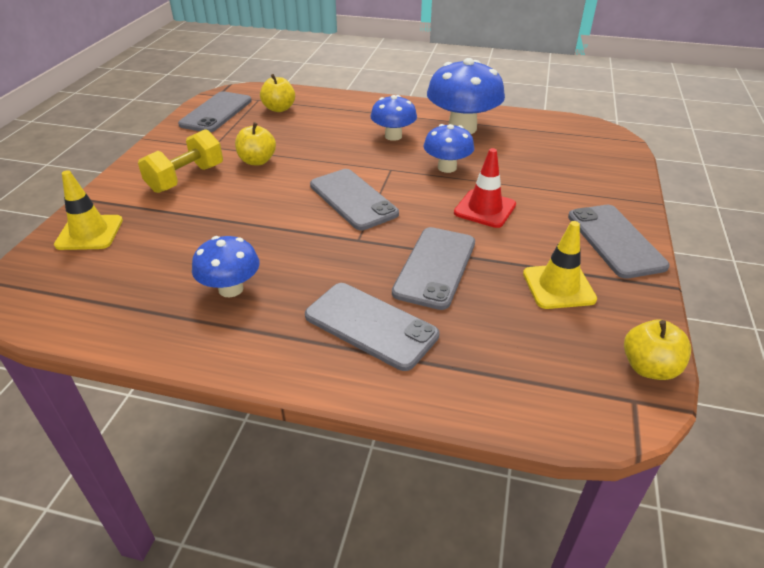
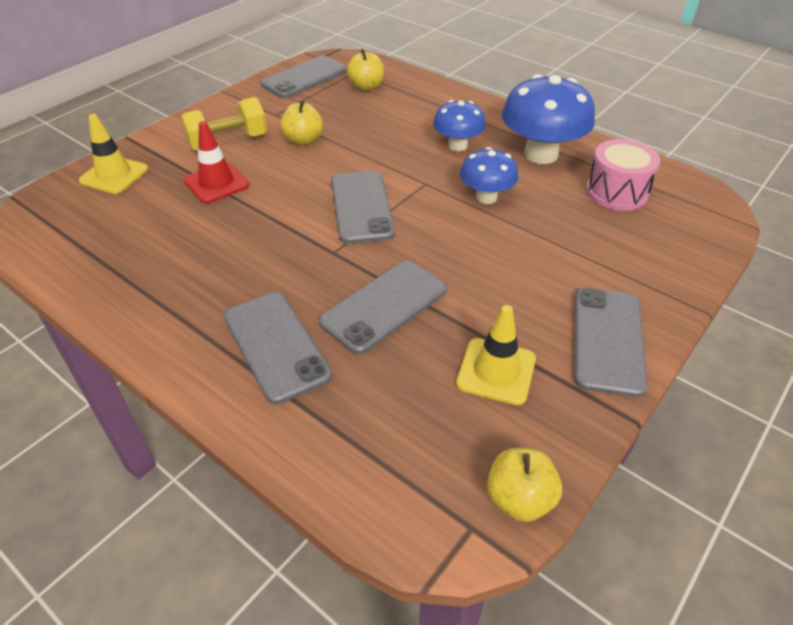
camera: 25 degrees right, 5 degrees up
blue mushroom [192,236,260,297] -> none
red traffic cone [454,148,516,228] -> red traffic cone moved to [184,121,250,203]
none -> pink drum [586,139,660,211]

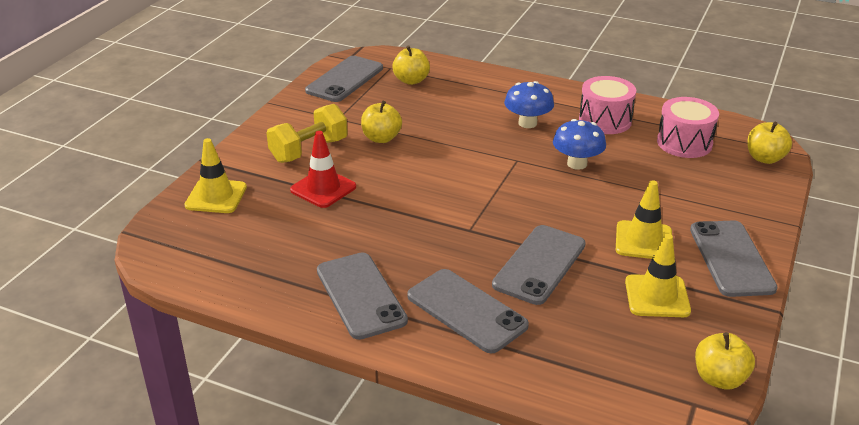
camera: 15 degrees left, 10 degrees down
grey phone [331,171,395,244] -> grey phone moved to [317,253,408,340]
blue mushroom [502,74,595,164] -> pink drum [579,76,636,134]
none -> yellow traffic cone [616,180,672,259]
none -> yellow apple [747,122,792,164]

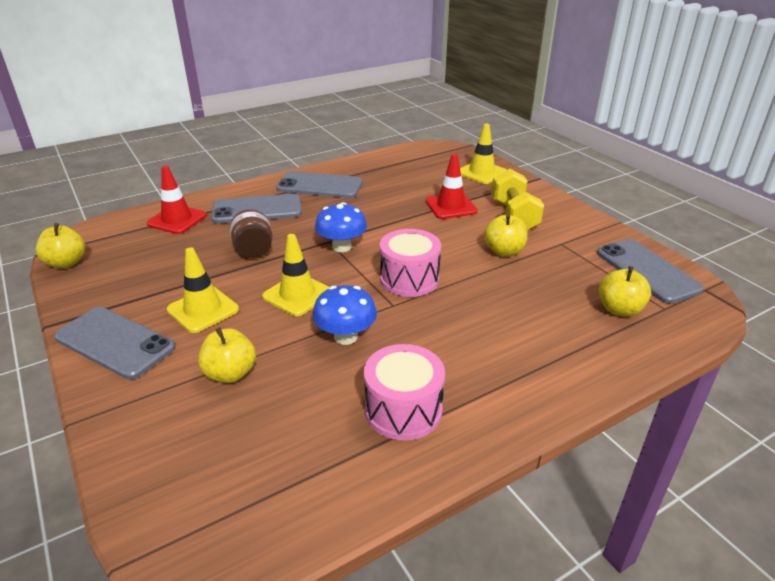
camera: 125 degrees right, 0 degrees up
grey phone [492,225,586,305] -> brown jar [230,209,272,258]
blue mushroom [504,81,554,128] -> blue mushroom moved to [315,202,367,252]
yellow traffic cone [625,234,691,317] -> yellow traffic cone moved to [262,234,330,316]
pink drum [657,97,719,158] -> pink drum moved to [380,229,441,297]
yellow apple [747,122,792,164] -> yellow apple moved to [198,327,256,383]
none -> red traffic cone [147,166,207,234]

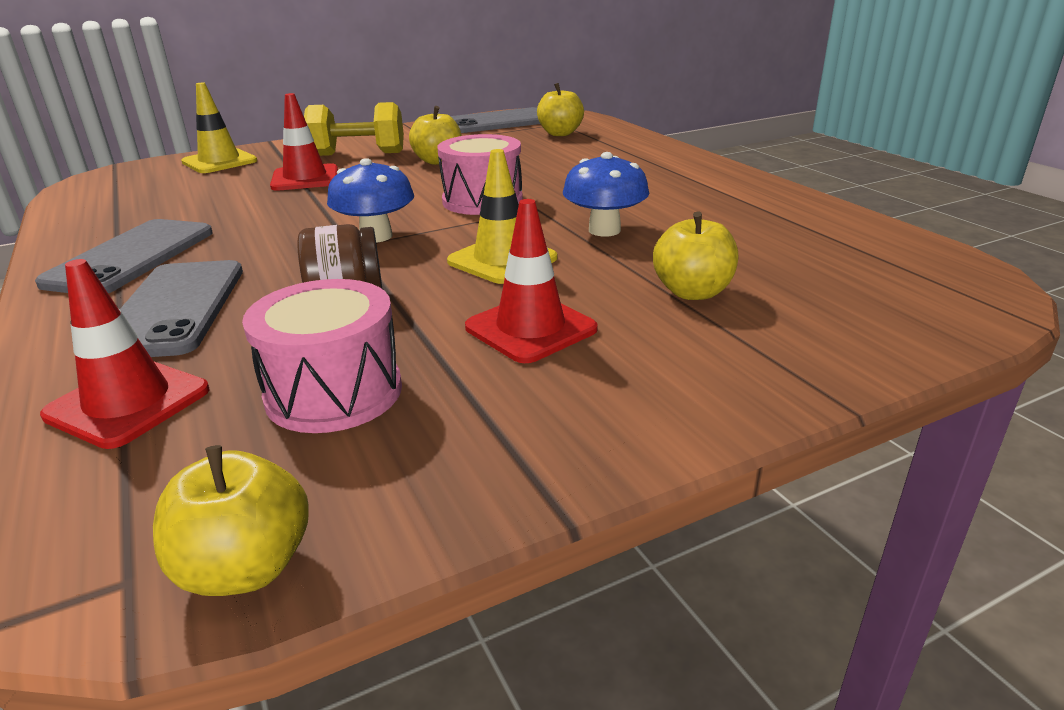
camera: 85 degrees left, 5 degrees down
grey phone [54,307,176,380] -> none
yellow traffic cone [167,248,239,333] -> red traffic cone [465,199,598,363]
pink drum [364,344,445,440] -> pink drum moved to [242,279,402,433]

